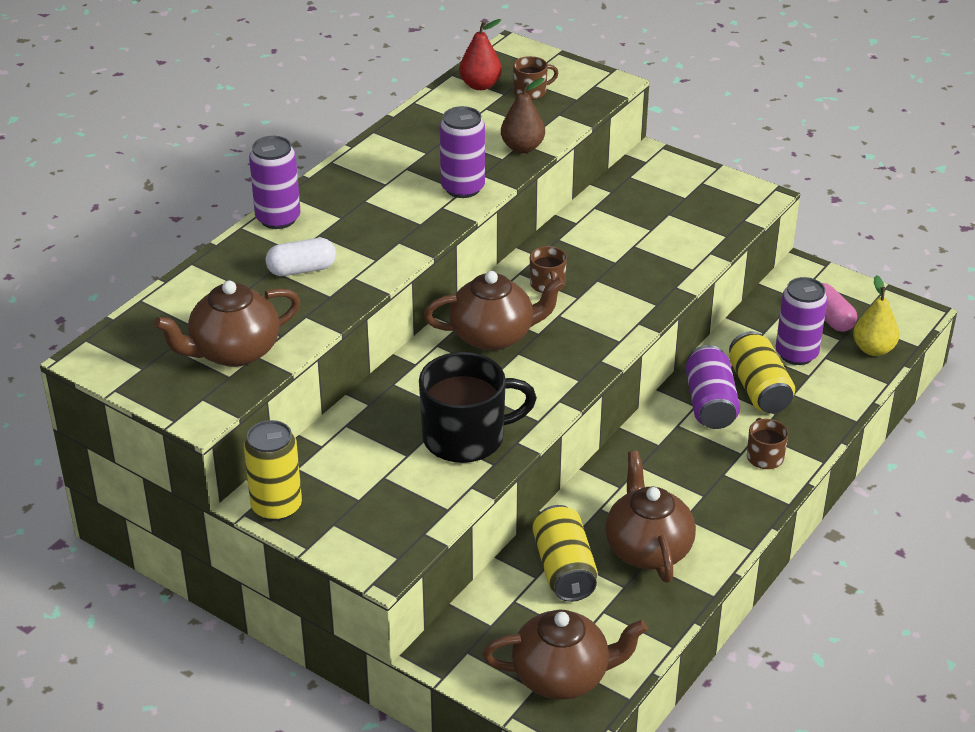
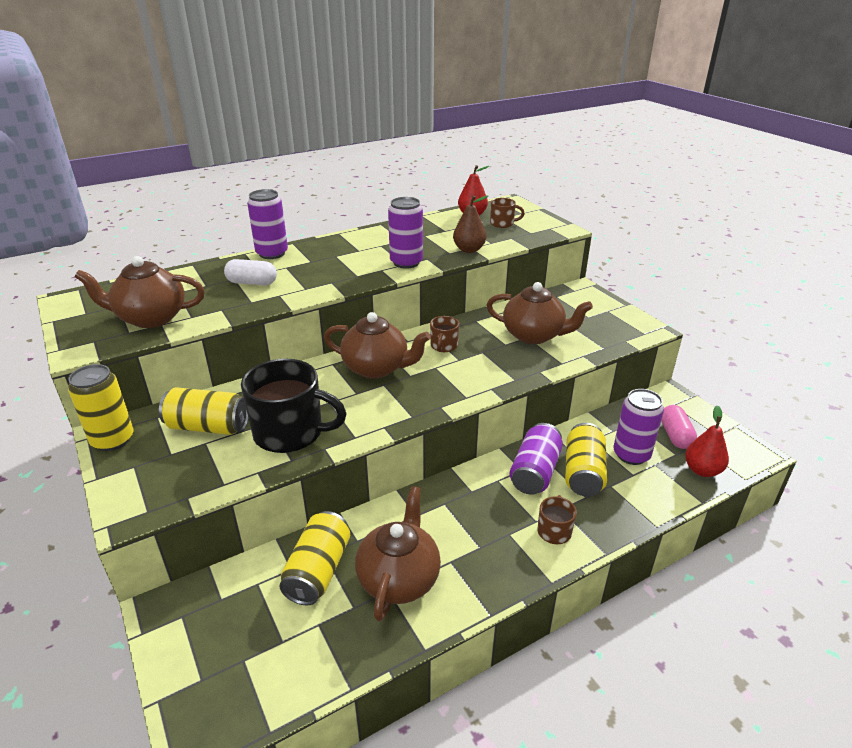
camera: 25 degrees right, 5 degrees down
brown teapot [482,609,648,700] -> brown teapot moved to [486,282,593,344]
yellow pear [853,275,899,356] -> red pear [685,405,729,477]
none -> yellow can [159,387,249,435]

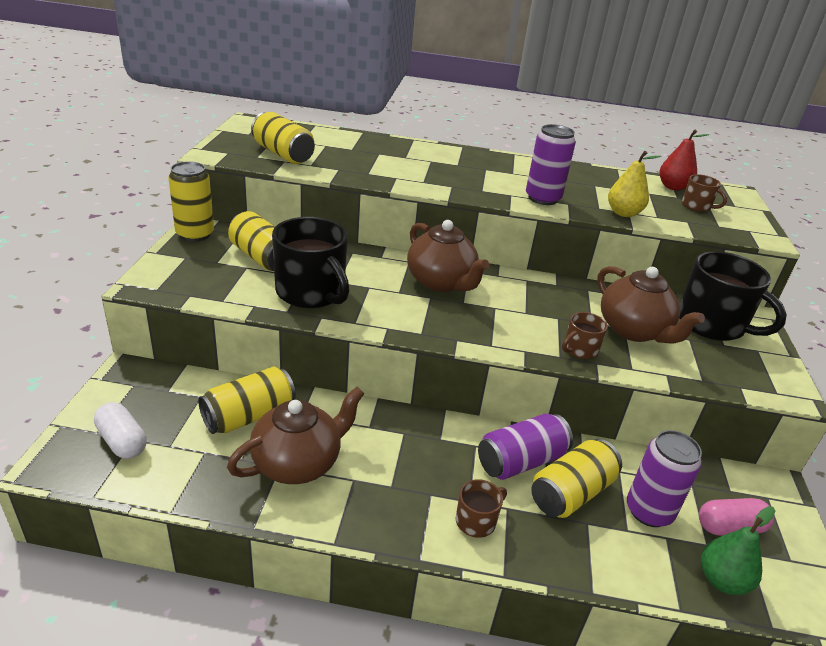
camera: 35 degrees right, 0 degrees up
brown teapot [75,256,205,328] -> yellow can [251,112,315,164]
white capsule [224,259,277,285] -> white capsule moved to [94,402,147,459]
purple can [247,189,288,259] -> none
brown mug [430,316,459,352] -> brown mug moved to [562,312,608,359]
brown pear [453,196,488,253] -> yellow pear [608,151,661,217]
pink capsule [661,405,697,449] -> pink capsule turned 45 degrees clockwise [699,498,774,536]
red pear [685,405,729,477] -> green pear [701,506,775,595]
none -> black mug [679,251,787,341]

